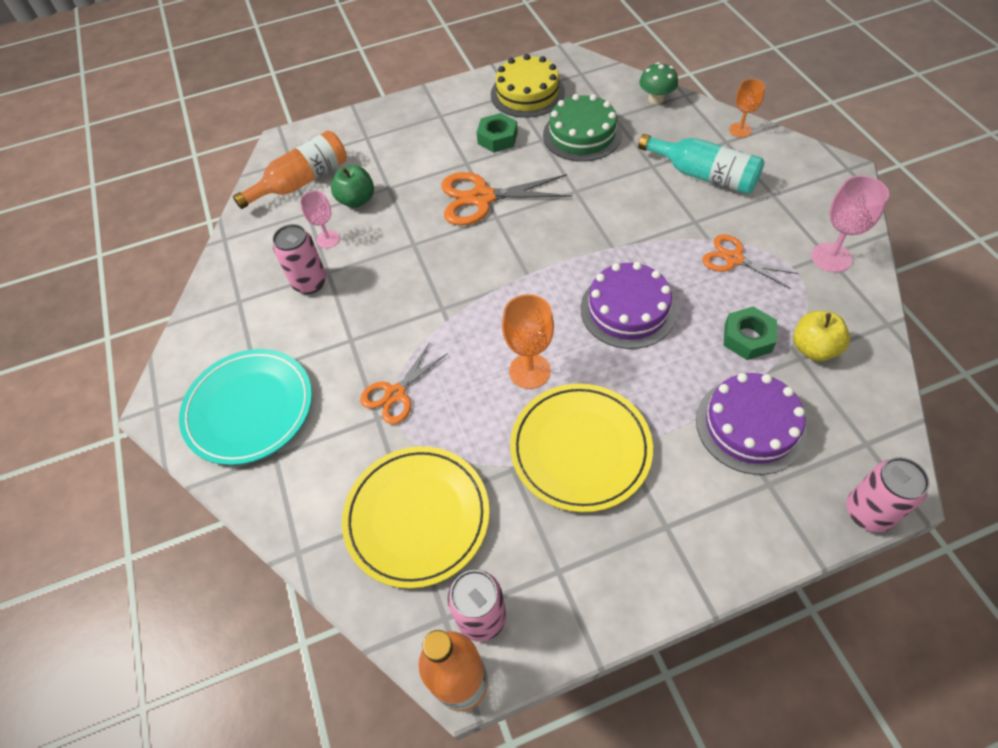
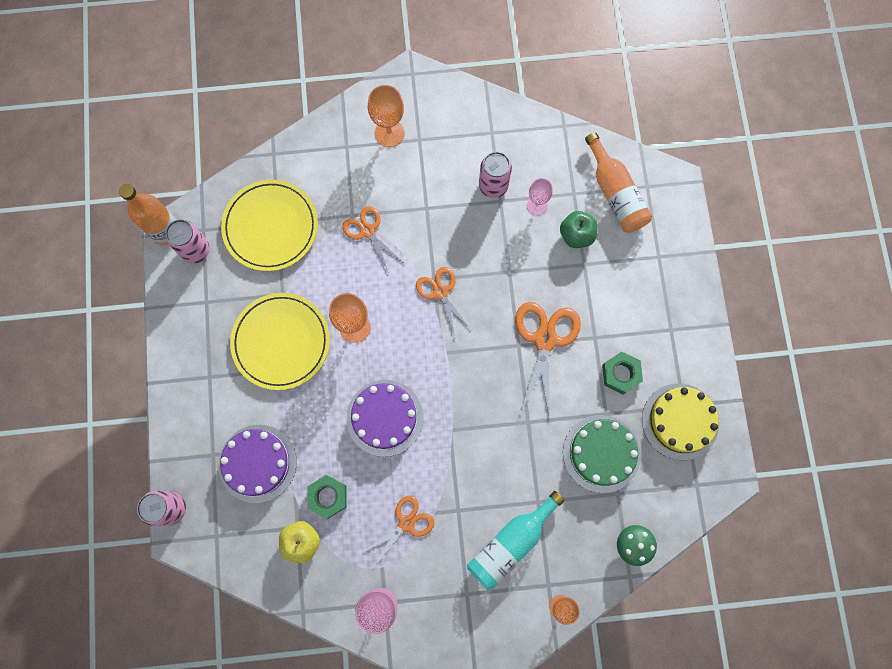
camera: 100 degrees right, 20 degrees up
turquoise plate [179,349,312,465] -> orange goblet [368,85,404,147]
none -> orange scissors [416,267,472,337]

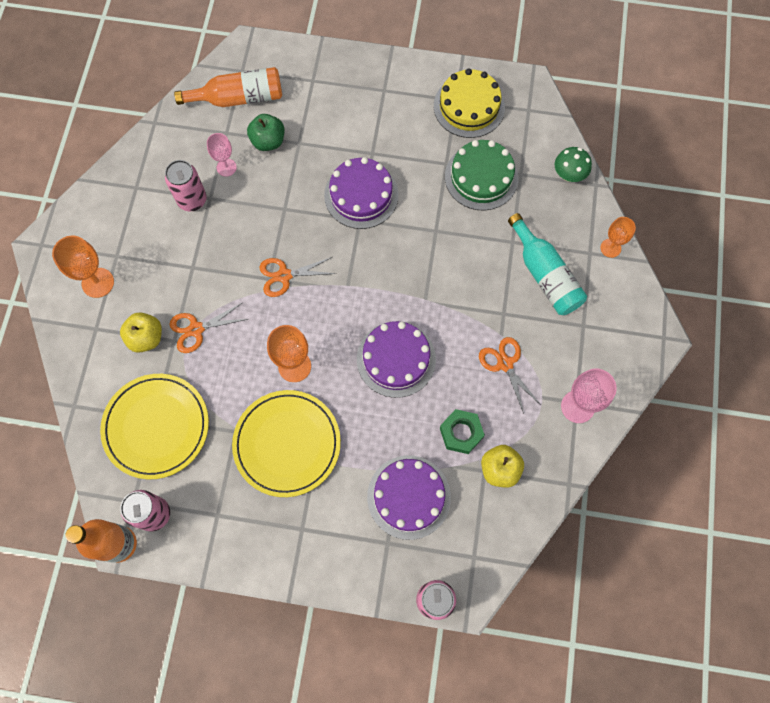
camera: 75 degrees left, 5 degrees down
orange scissors [515,302,581,420] -> purple cake [324,157,399,229]
green nut [602,351,643,394] -> none
none -> yellow apple [120,312,162,353]

